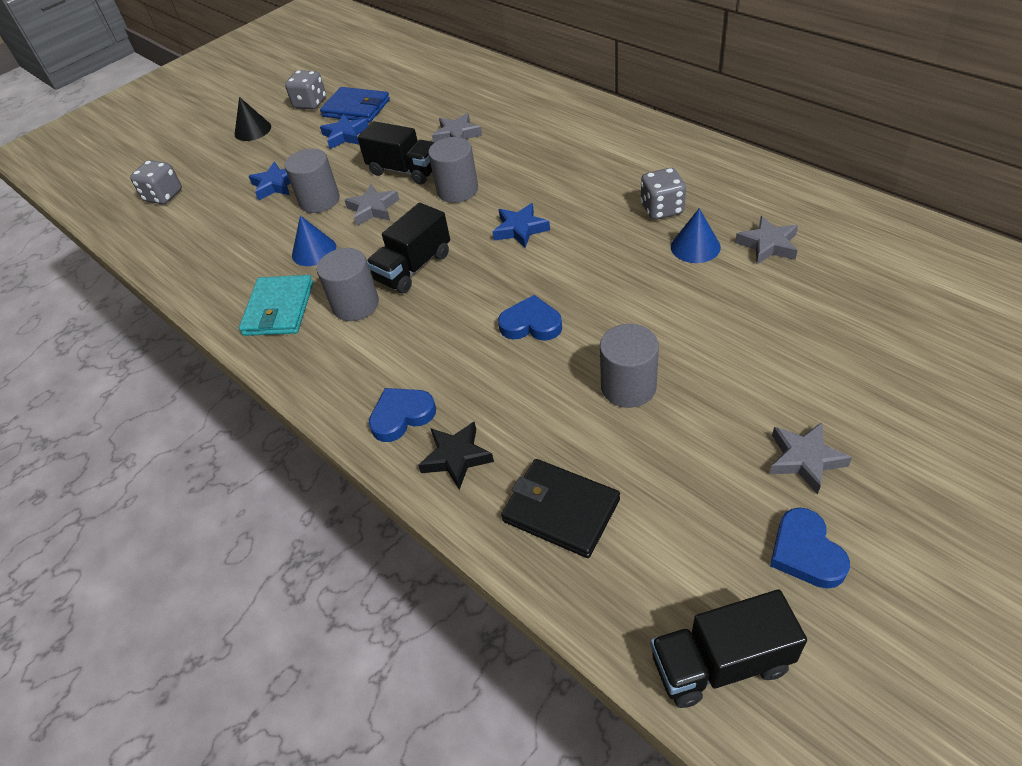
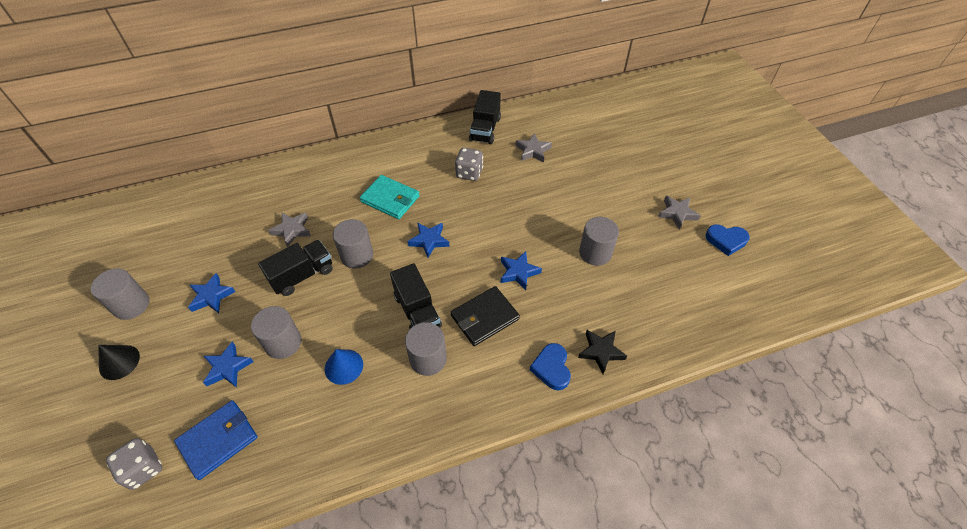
camera: 70 degrees left, 5 degrees up
turquoise wallet [239,275,313,336] -> turquoise wallet moved to [360,175,420,219]
grey dice [285,70,326,110] -> grey cylinder [91,268,149,320]
blue wallet [320,87,390,122] -> blue wallet moved to [174,400,258,480]
grey star [345,184,400,226] -> none
blue heart [498,295,562,341] -> blue star [501,251,542,290]
black wallet [501,459,620,558] -> black wallet moved to [451,286,520,346]
black truck [650,589,807,708] -> black truck moved to [469,90,501,144]
blue cone [671,208,721,263] -> none

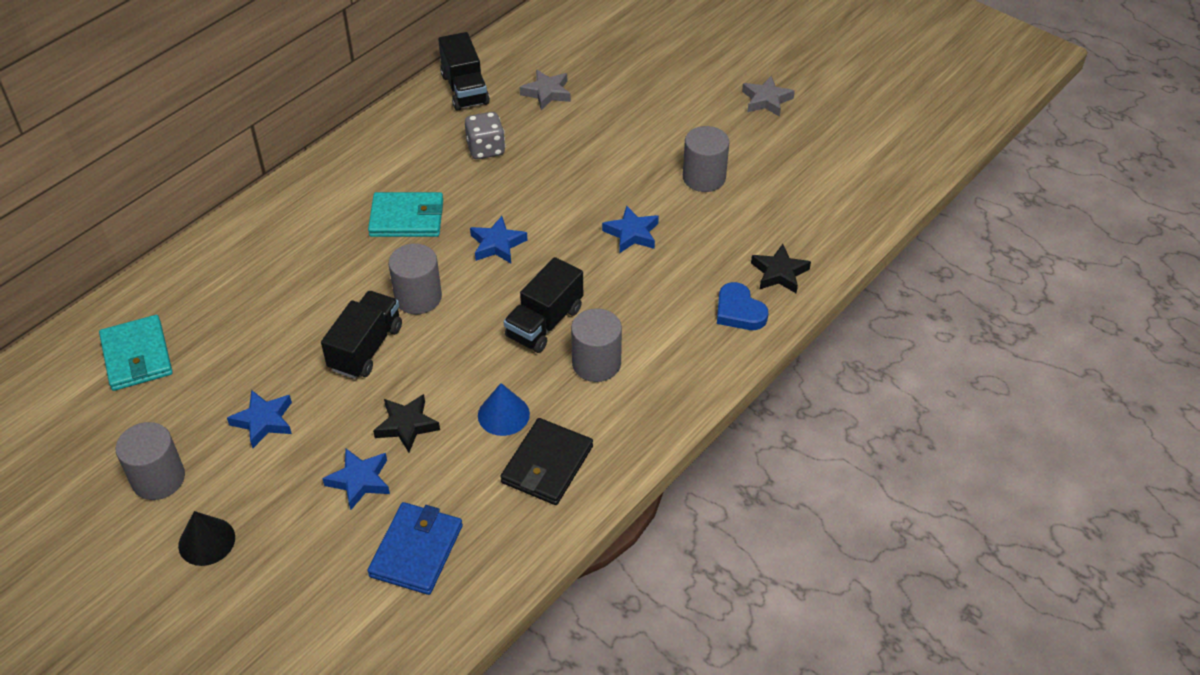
camera: 30 degrees left, 5 degrees down
grey dice [106,438,162,490] -> none
grey cylinder [251,306,302,359] -> black star [373,394,440,452]
grey star [268,213,311,247] -> none
black truck [390,263,442,329] -> black truck turned 90 degrees clockwise [504,257,583,353]
black wallet [451,286,520,346] -> black wallet moved to [500,418,593,505]
blue heart [706,224,750,256] -> none
none -> turquoise wallet [99,315,173,391]

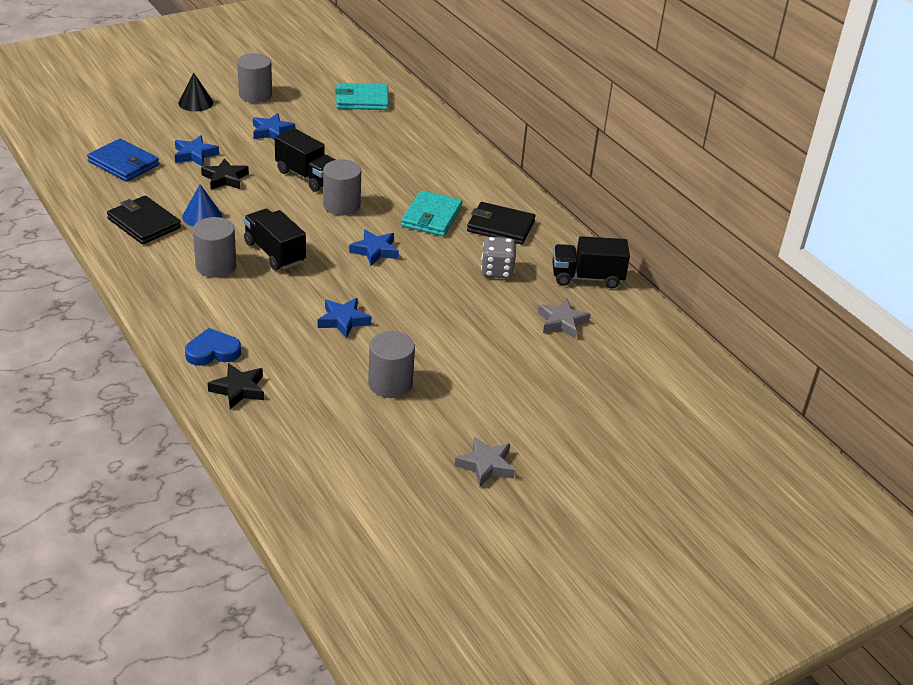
camera: 105 degrees right, 10 degrees down
none -> black wallet [467,202,536,245]

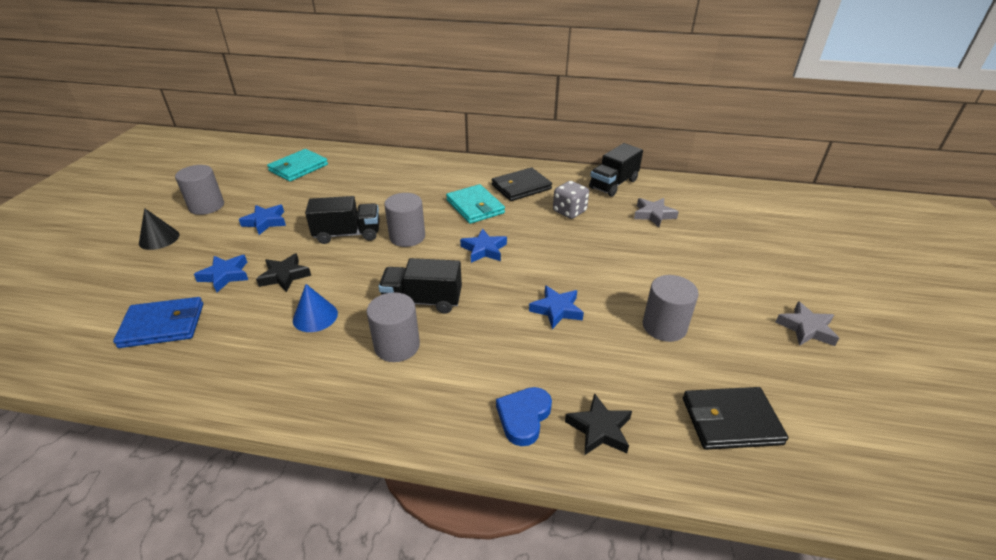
camera: 45 degrees left, 0 degrees up
black wallet [107,196,181,244] -> black wallet moved to [683,387,789,450]

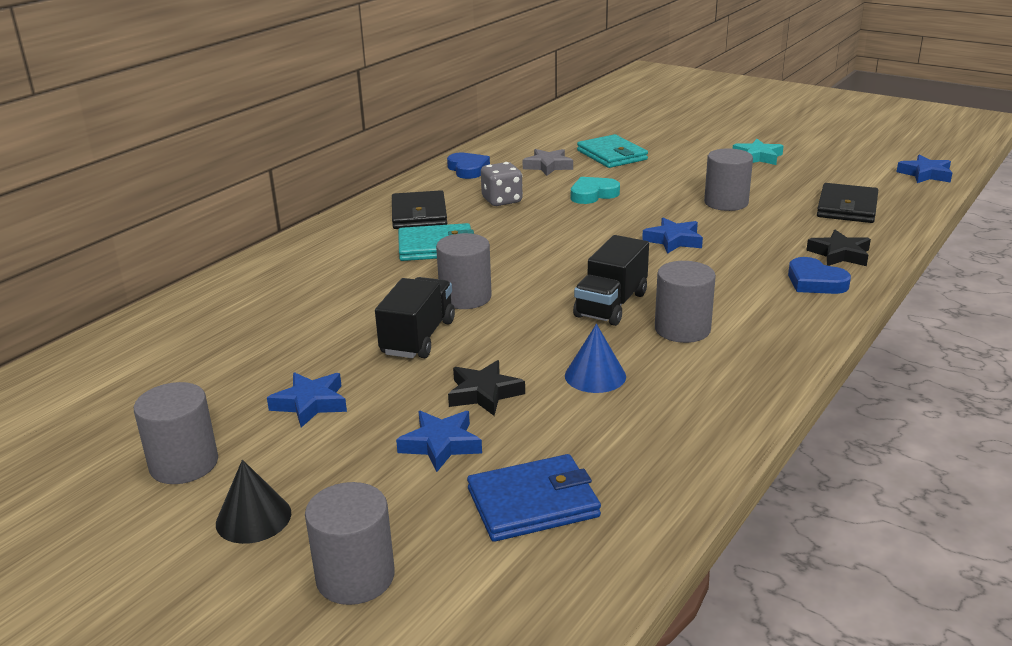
camera: 65 degrees left, 10 degrees down
blue wallet [113,297,203,348] -> blue wallet turned 60 degrees clockwise [467,454,601,542]
turquoise wallet [267,149,328,182] -> turquoise wallet moved to [577,134,648,168]
blue star [460,229,507,263] -> blue star moved to [897,155,952,183]
black truck [589,143,643,197] -> blue heart [447,153,490,179]
grey star [775,301,839,346] -> turquoise star [733,139,783,165]
none -> grey cylinder [305,482,395,605]
none -> turquoise heart [571,177,620,204]

